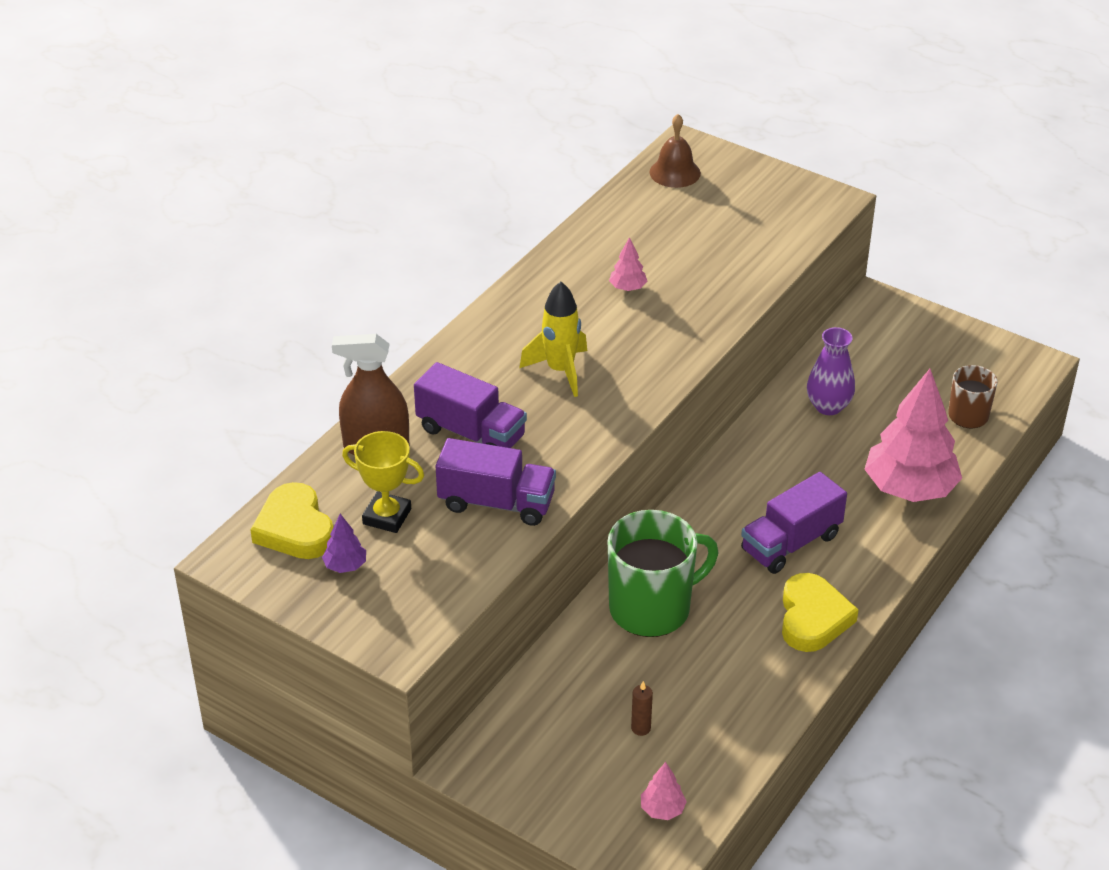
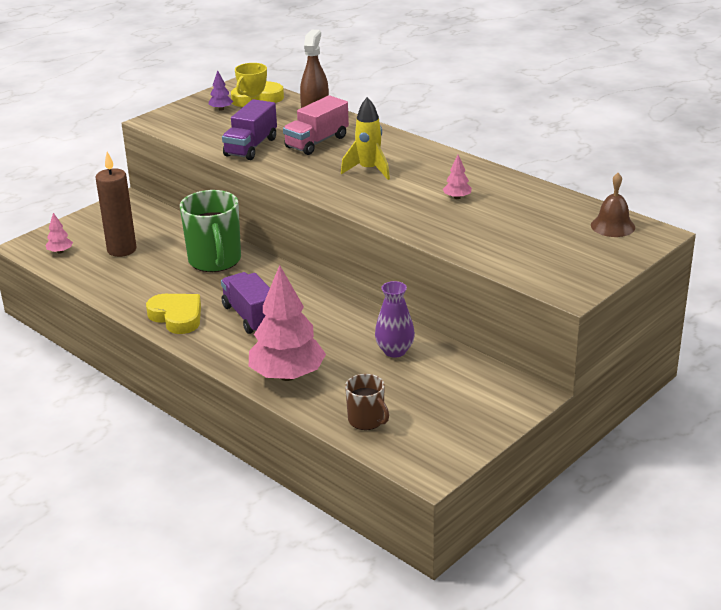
camera: 100 degrees right, 10 degrees down
purple truck [414,362,527,448] -> pink truck [283,95,349,155]
brown candle [631,681,653,736] -> brown candle [95,152,137,257], size x2.45
yellow heart [782,573,859,652] -> yellow heart turned 150 degrees counterclockwise [146,294,201,334]

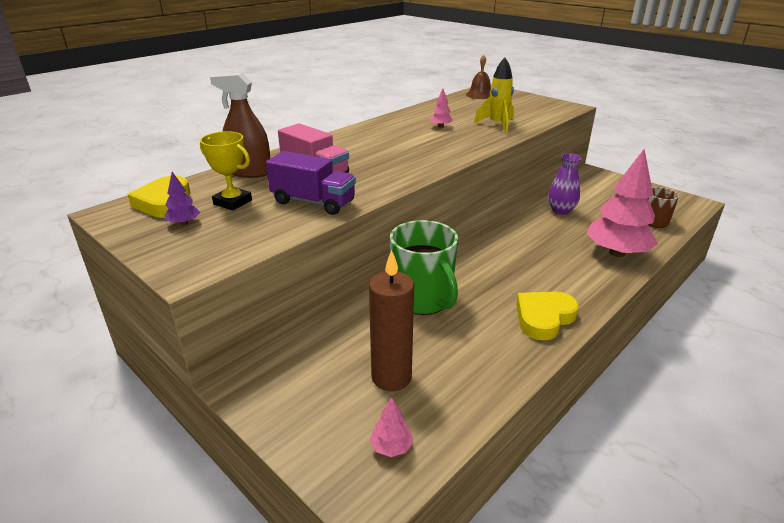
camera: 90 degrees left, 0 degrees up
green mug [180,190,241,272] -> green mug turned 75 degrees clockwise [390,220,458,315]
purple truck [221,272,270,334] -> none
yellow rocket [341,97,390,180] -> yellow rocket moved to [474,58,514,133]

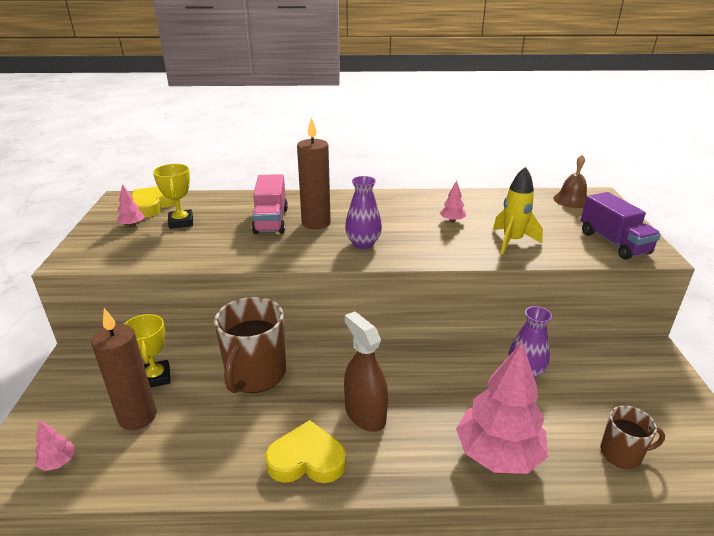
camera: 45 degrees right, 0 degrees up
purple tree [164,172,200,225] -> pink tree [117,184,145,227]
brown spray bottle [210,73,270,178] -> brown spray bottle moved to [344,311,388,432]
purple truck [266,151,356,215] -> purple truck moved to [581,192,661,260]
green mug [390,220,458,315] -> brown mug [214,297,286,393]
none -> yellow trophy [124,314,170,388]
none -> brown candle [297,117,331,229]
none -> purple vase [345,176,382,249]

